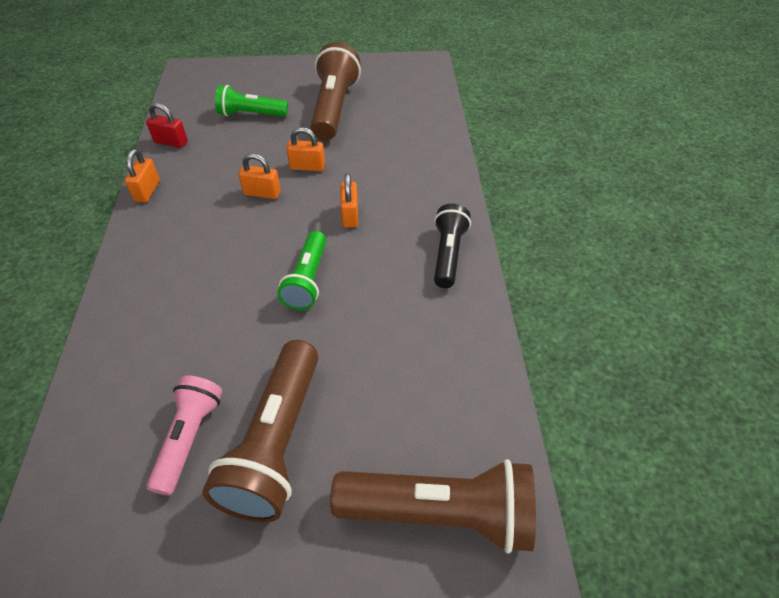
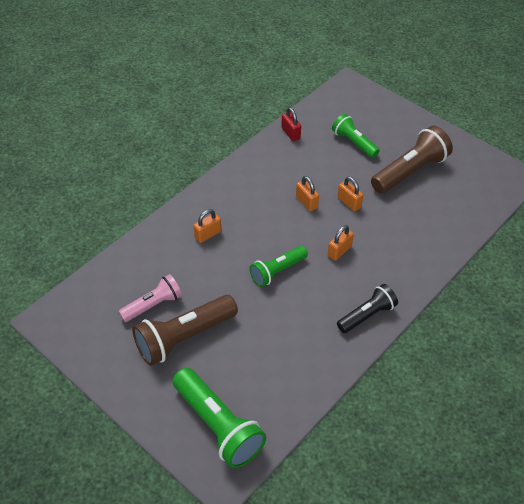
camera: 45 degrees right, 0 degrees up
orange padlock [125,149,160,202] -> orange padlock moved to [193,209,221,243]
brown flashlight [330,459,536,554] -> green flashlight [173,368,266,468]

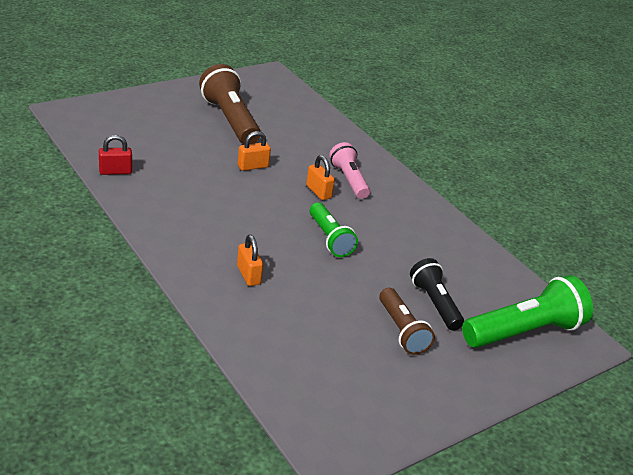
camera: 80 degrees left, 15 degrees down
pink flashlight [118,274,182,322] -> pink flashlight moved to [329,142,370,199]
brown flashlight [132,295,238,366] -> brown flashlight [379,288,435,355], size x0.62
orange padlock [296,176,319,211] -> none
green flashlight [332,114,380,158] -> none
black flashlight [337,284,398,333] -> black flashlight moved to [410,258,464,331]

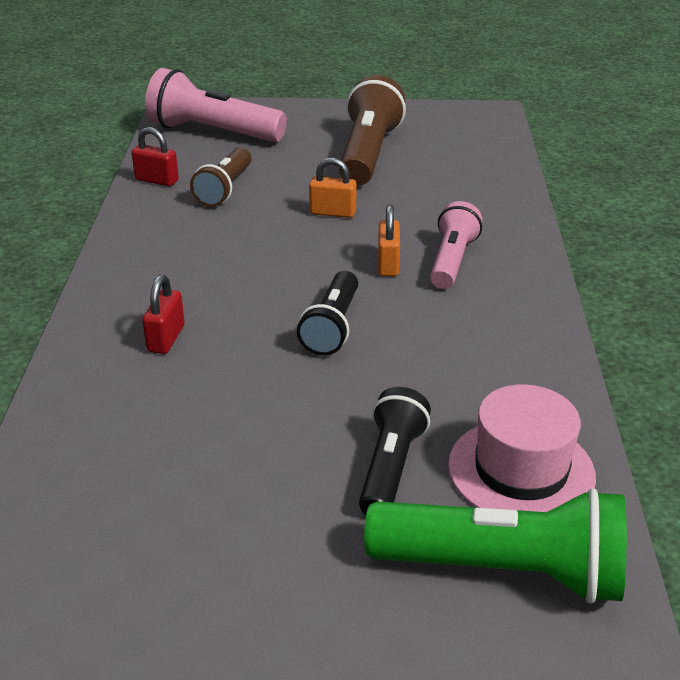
camera: 40 degrees right, 0 degrees up
orange padlock [237,235,263,286] -> red padlock [142,275,185,354]
green flashlight [310,203,358,257] -> black flashlight [297,271,358,356]
brown flashlight [379,288,435,355] -> brown flashlight moved to [190,147,252,207]
none -> pink flashlight [145,68,287,142]
none -> pink hat [448,384,596,512]

